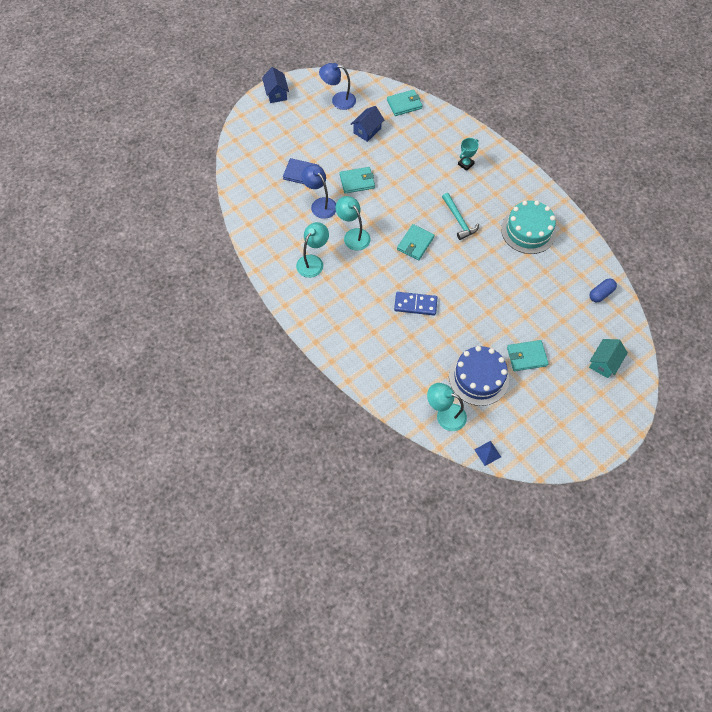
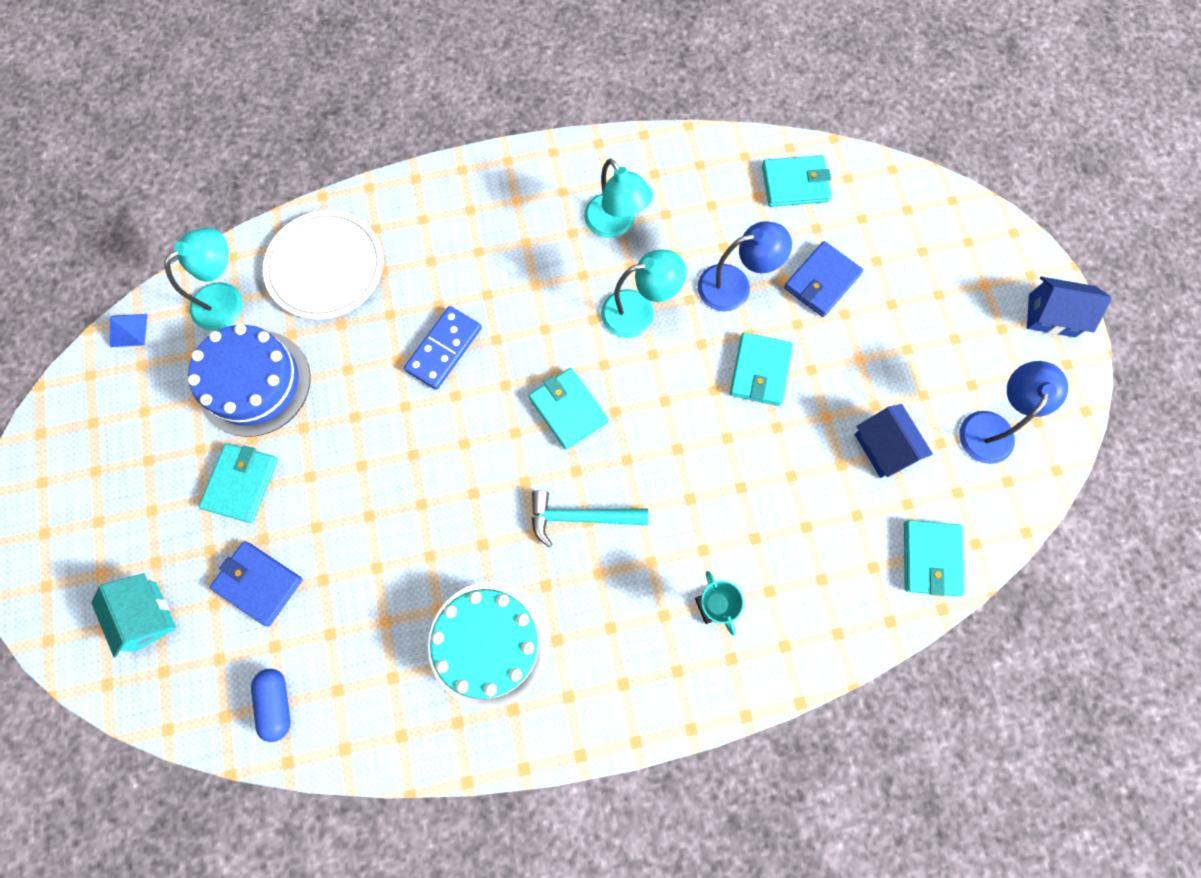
camera: 115 degrees right, 10 degrees up
none -> blue wallet [210,541,303,626]
none -> white plate [263,210,383,319]
none -> turquoise wallet [762,155,832,207]

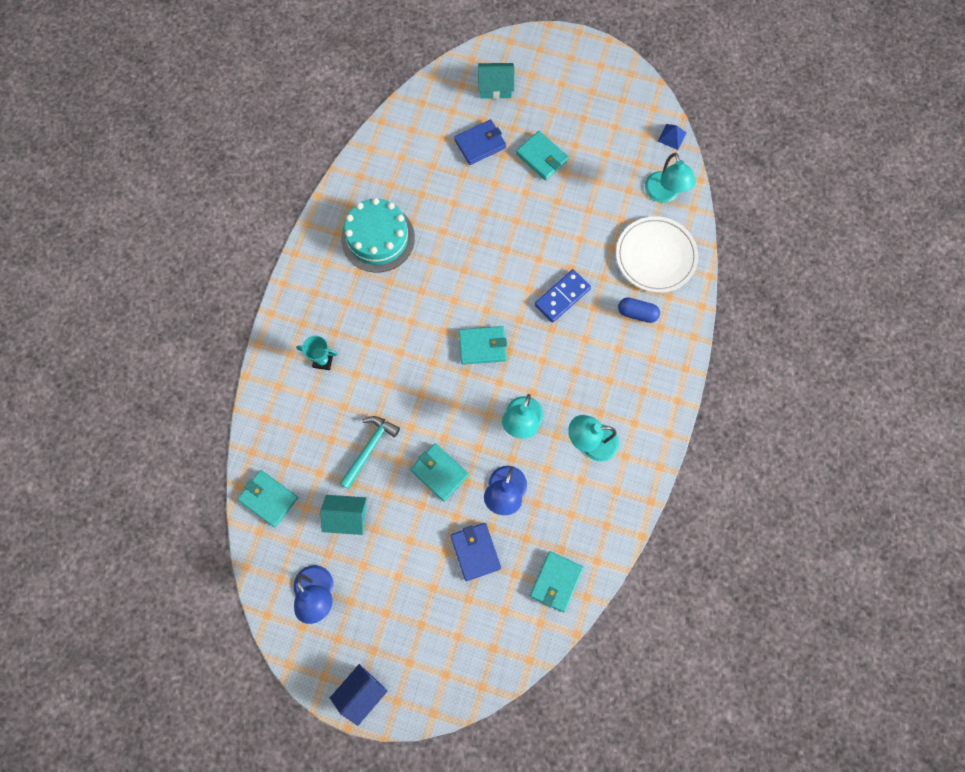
camera: 120 degrees right, 0 degrees up
blue cake [188,324,311,437] -> none
blue capsule [251,669,290,742] -> blue capsule moved to [618,297,660,323]
blue domino [404,306,482,390] -> blue domino turned 75 degrees clockwise [534,269,591,323]
turquoise hammer [532,490,648,547] -> turquoise hammer moved to [339,416,400,489]
blue house [854,404,933,478] -> turquoise house [320,495,367,535]

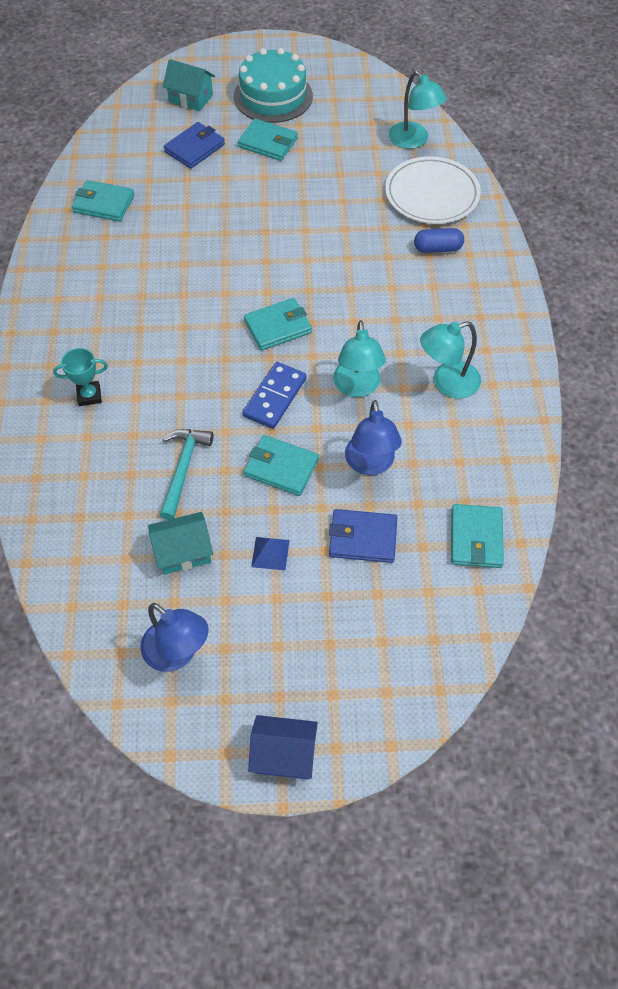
camera: 20 degrees left, 15 degrees down
turquoise wallet [238,470,298,527] -> turquoise wallet moved to [72,180,134,222]
blue house [330,664,388,726] -> blue house turned 75 degrees clockwise [248,715,318,779]
turquoise cake [341,198,415,272] -> turquoise cake moved to [234,48,313,123]
blue wallet [450,523,501,581] -> blue wallet turned 45 degrees counterclockwise [329,509,397,563]
turquoise house [478,63,514,99] -> turquoise house turned 45 degrees clockwise [163,59,215,111]
blue domino [534,269,591,323] -> blue domino moved to [242,362,306,429]
blue pyramid [658,124,687,150] -> blue pyramid moved to [251,537,290,570]

